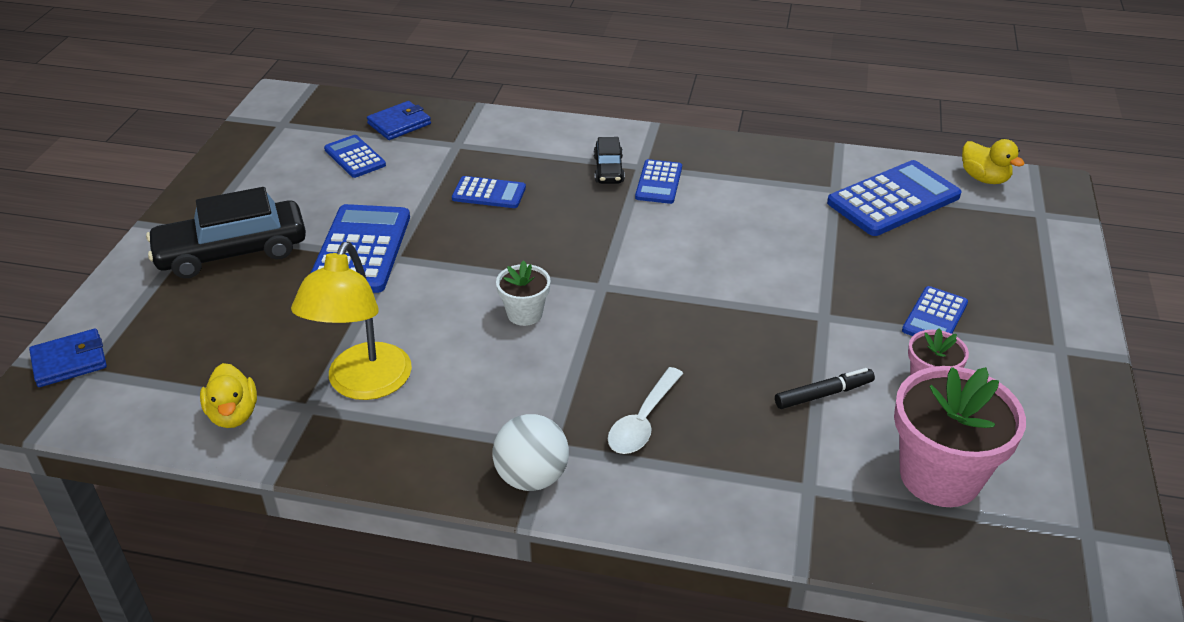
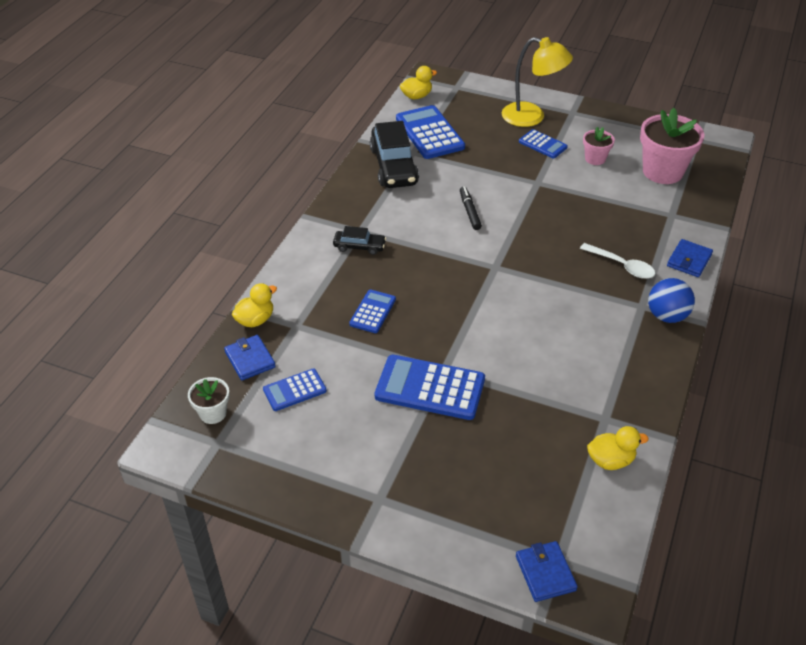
camera: 80 degrees left, 5 degrees up
black car [146,187,306,278] -> black car moved to [370,121,419,188]
yellow lamp [291,242,412,400] -> yellow lamp moved to [502,37,573,127]
white ball [493,414,569,491] -> blue ball [648,278,695,323]
white flower pot [496,260,551,326] -> white flower pot moved to [188,377,230,424]
blue calculator [635,159,682,204] -> none
black marker [775,368,875,409] -> black marker moved to [460,187,482,230]
none -> yellow duck [232,283,277,327]
none -> blue wallet [667,239,713,277]

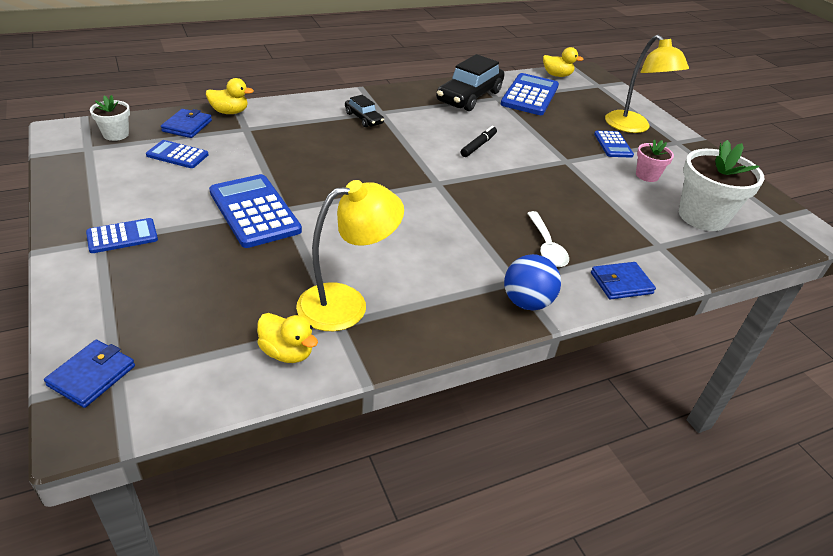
camera: 40 degrees right, 5 degrees down
blue calculator [349,289,396,333] -> blue calculator moved to [86,218,158,253]
pink flower pot [640,108,704,184] -> white flower pot [679,140,764,231]
none -> yellow lamp [296,180,404,331]

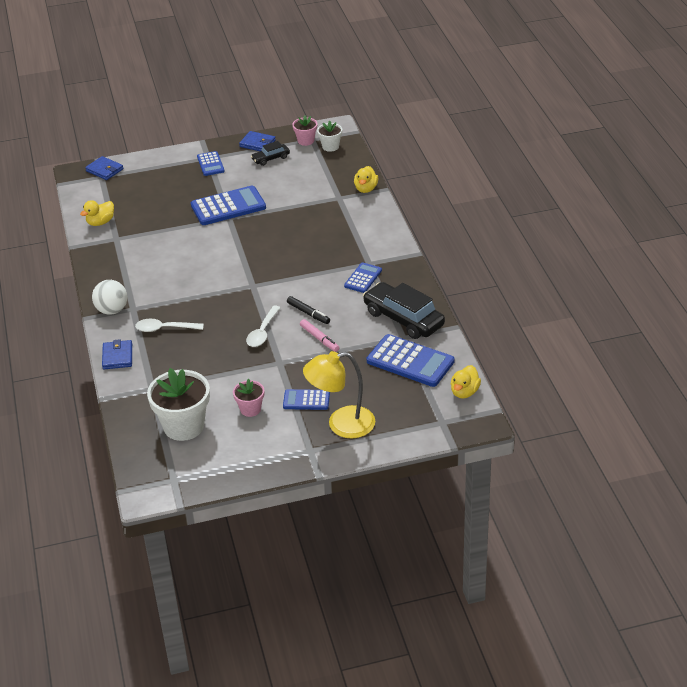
camera: 105 degrees right, 0 degrees up
blue calculator [146,140,209,168] -> blue calculator moved to [344,262,382,293]
blue wallet [161,109,212,138] -> blue wallet moved to [239,131,276,151]
yellow lamp [296,180,404,331] -> none
black car [345,95,384,127] -> black car moved to [251,141,290,166]
blue ball [504,254,561,310] -> white ball [92,280,127,315]
none -> white spoon [246,306,281,347]
none -> pink flower pot [292,116,317,146]
none -> pink marker [300,319,339,352]

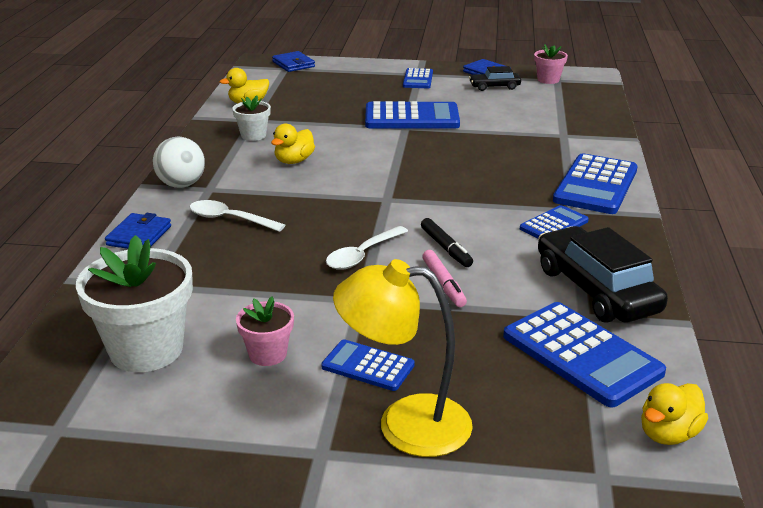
camera: 20 degrees right, 10 degrees down
white flower pot [317,121,342,152] -> white flower pot moved to [232,95,271,141]
yellow duck [354,166,378,193] -> yellow duck moved to [271,124,315,164]
none -> blue calculator [553,153,638,214]

